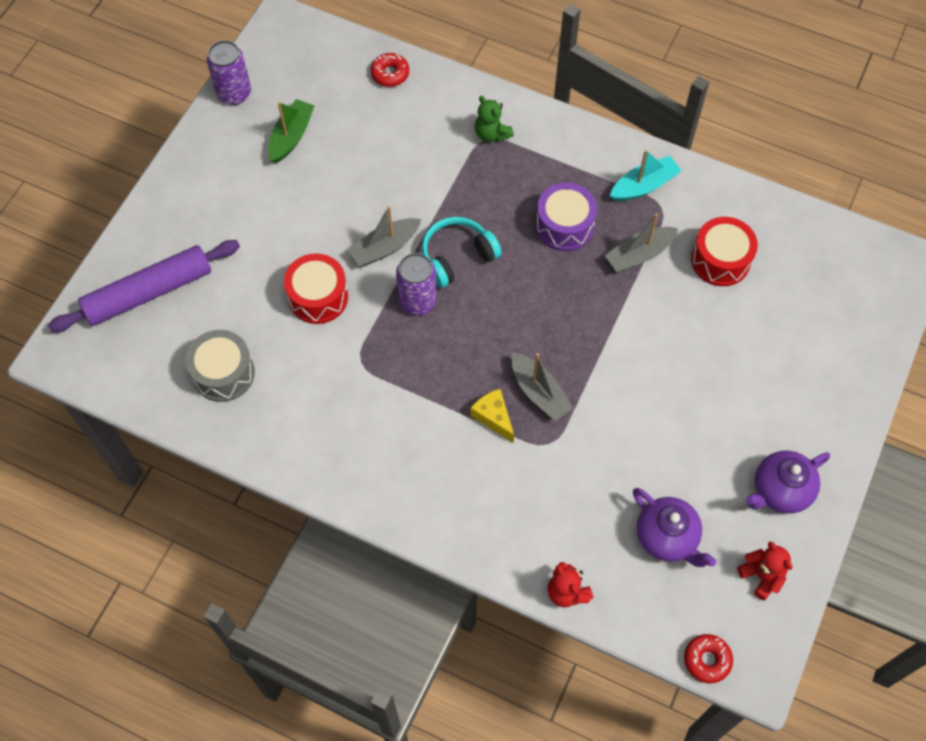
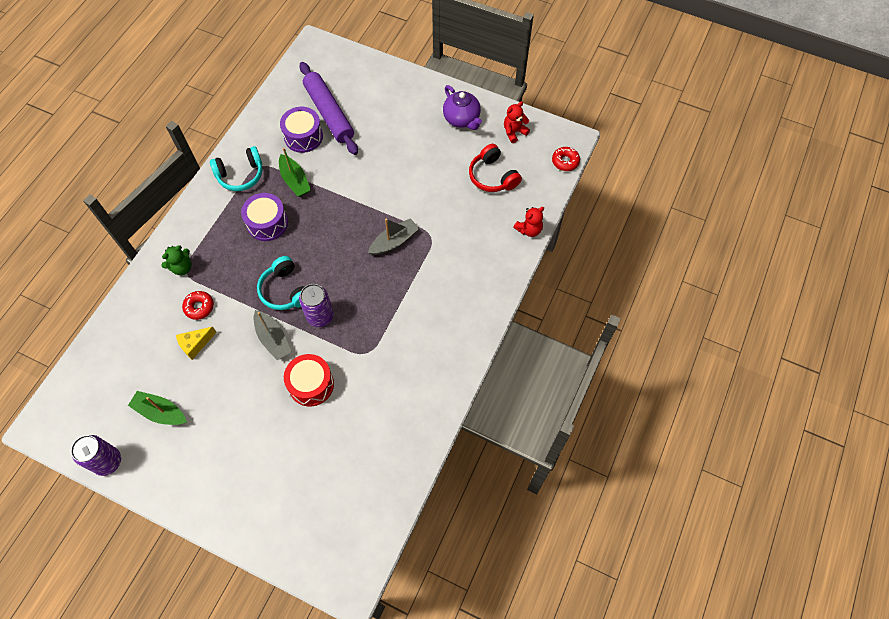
camera: 90 degrees left, 0 degrees up
purple rolling pin [48,240,240,332] -> purple rolling pin moved to [299,62,358,155]
grey drum [186,330,255,402] -> none
red donut [370,53,409,87] -> red donut moved to [182,291,214,320]
yellow cheese [470,389,514,443] -> yellow cheese moved to [176,327,217,360]
grey boat [605,213,678,272] -> green boat [279,148,311,197]
turquoise boat [610,150,682,201] -> turquoise headphones [210,146,262,191]
purple teapot [633,488,716,567] -> red headphones [469,144,522,192]
red drum [691,217,758,286] -> purple drum [280,107,323,153]

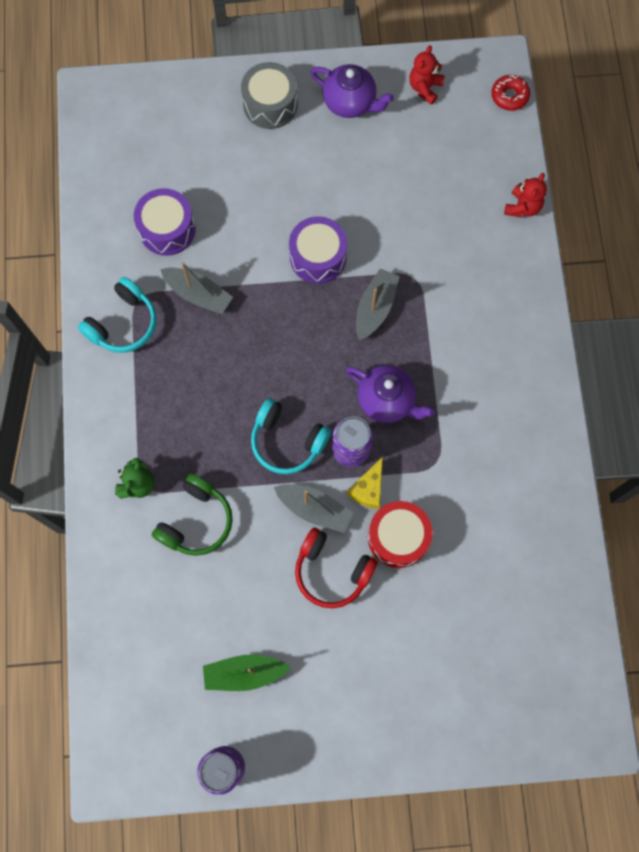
camera: 30 degrees left, 10 degrees up
yellow cheese [176,327,217,360] -> yellow cheese moved to [347,456,383,509]
red donut [182,291,214,320] -> green headphones [152,474,233,556]
purple drum [241,193,288,241] -> purple drum moved to [289,216,347,284]
green boat [279,148,311,197] -> grey boat [160,262,233,314]
purple rolling pin [299,62,358,155] -> none
red headphones [469,144,522,192] -> red headphones moved to [295,528,378,608]
none -> grey drum [241,62,297,129]
none -> purple teapot [346,365,435,423]

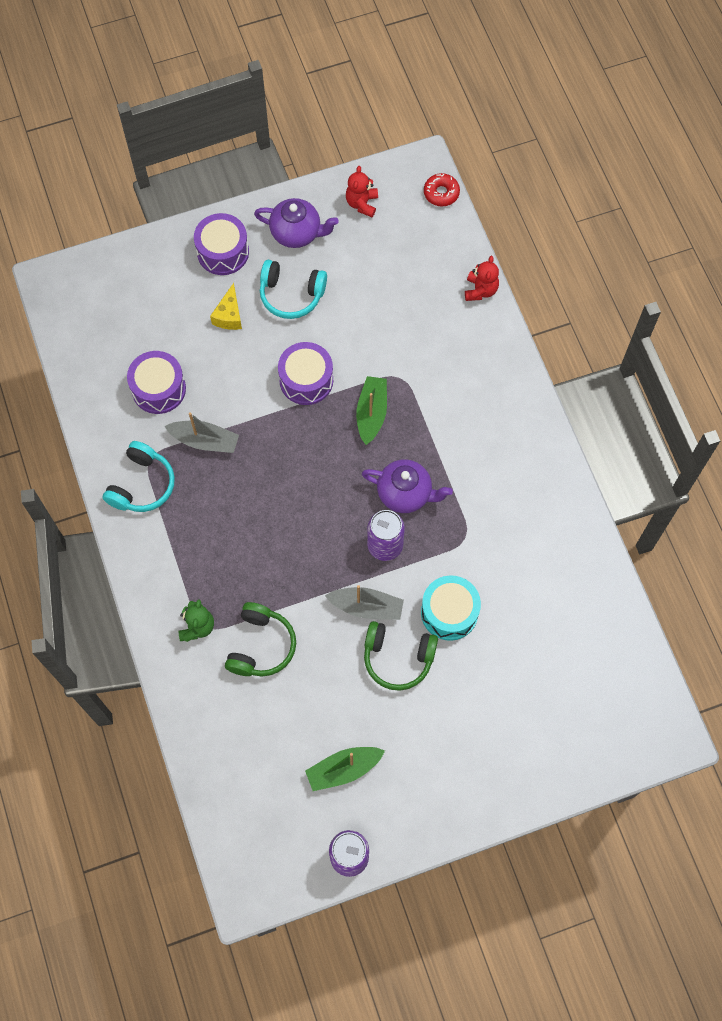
camera: 15 degrees left, 5 degrees down
grey drum [241,62,297,129] -> purple drum [194,213,249,275]
turquoise headphones [251,398,331,474] -> turquoise headphones moved to [260,260,327,319]
red headphones [295,528,378,608] -> green headphones [364,621,438,691]
yellow cheese [347,456,383,509] -> yellow cheese moved to [210,283,242,330]
grey boat [356,269,400,340] -> green boat [356,376,387,445]
red drum [368,501,433,568] -> turquoise drum [421,576,481,641]

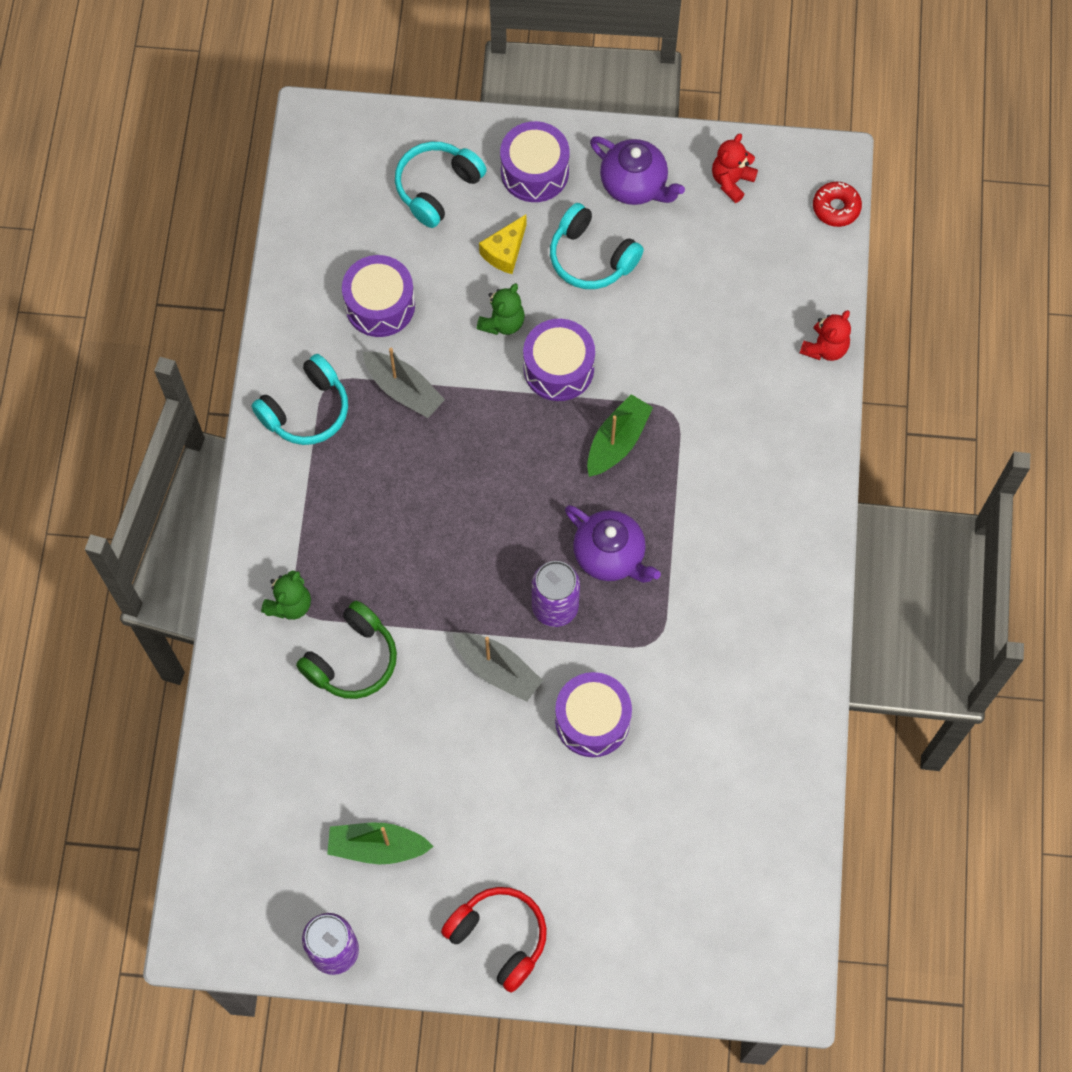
camera: 25 degrees right, 0 degrees up
green headphones [364,621,438,691] -> none
turquoise drum [421,576,481,641] -> purple drum [555,672,632,757]
none -> turquoise headphones [395,142,487,228]
none -> red headphones [441,887,547,993]
none -> green teddy bear [477,283,525,335]

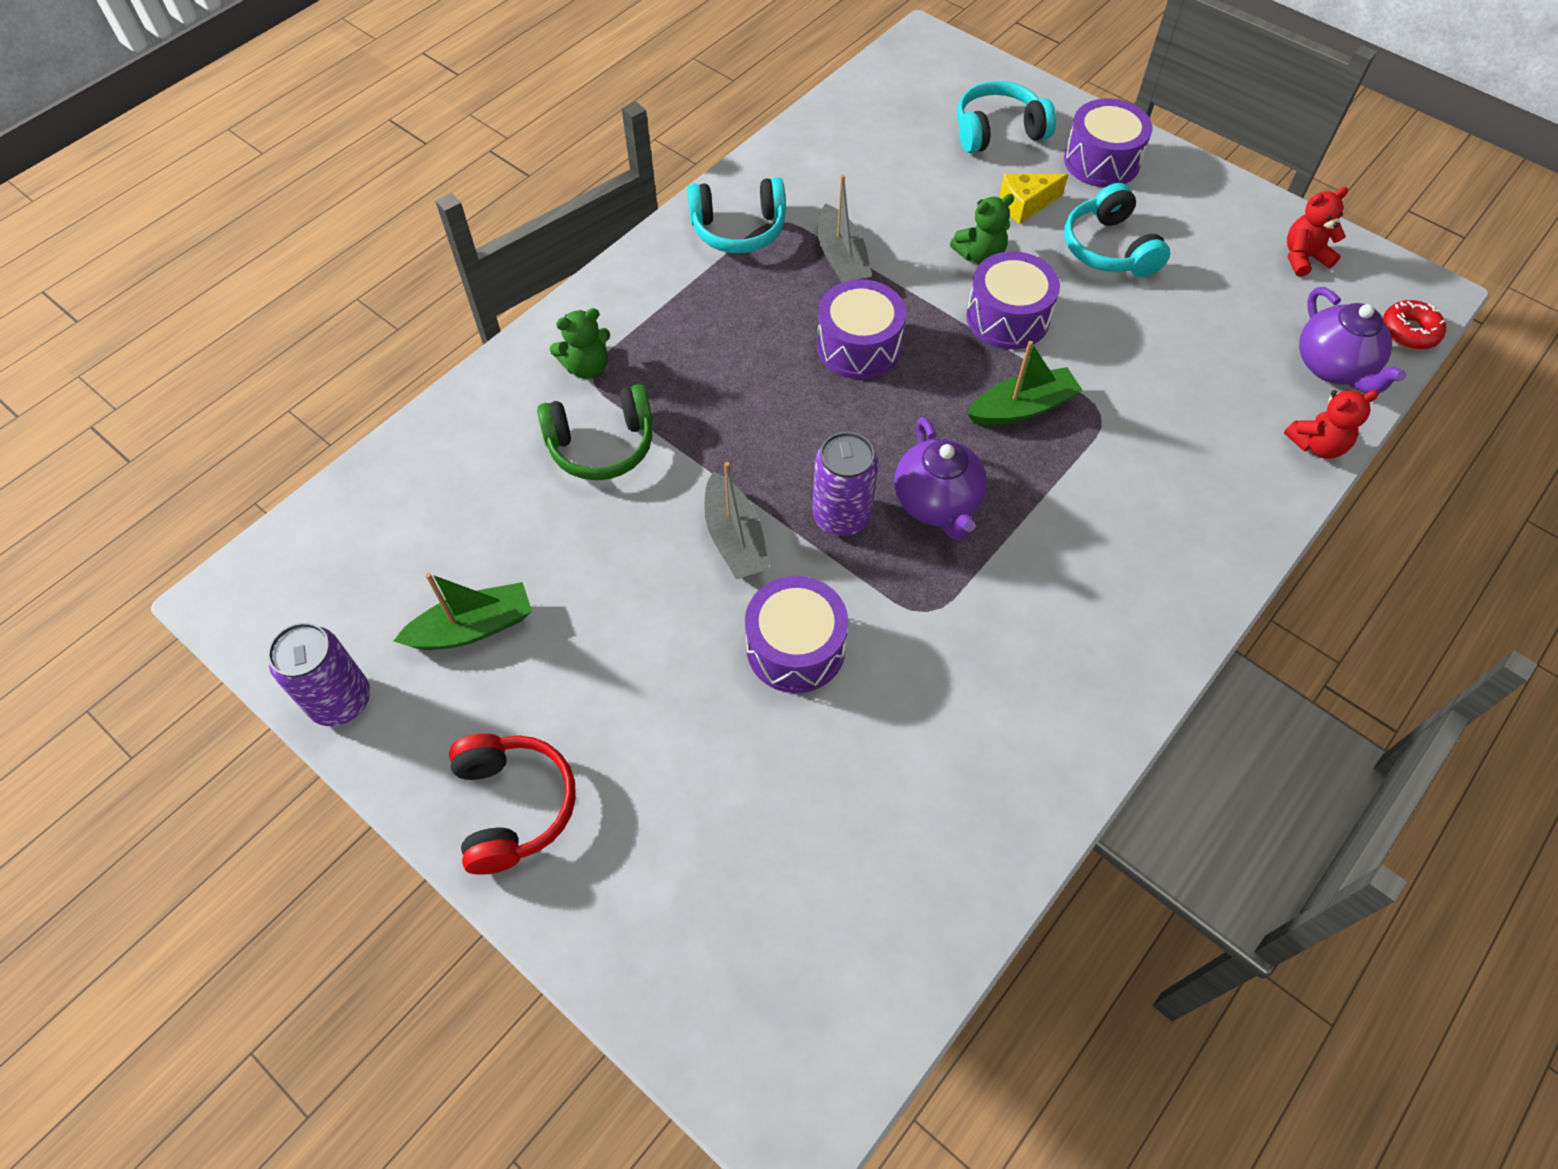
camera: 35 degrees right, 10 degrees down
green boat [327,823,434,864] -> green boat turned 120 degrees clockwise [394,573,532,650]
purple drum [342,255,415,337] -> purple drum moved to [817,279,906,379]
purple teapot [590,136,685,205] -> purple teapot moved to [1299,287,1407,393]

